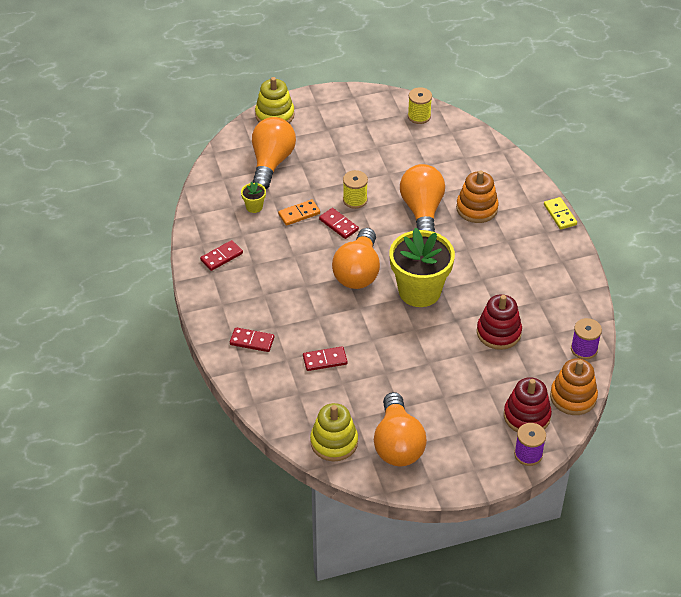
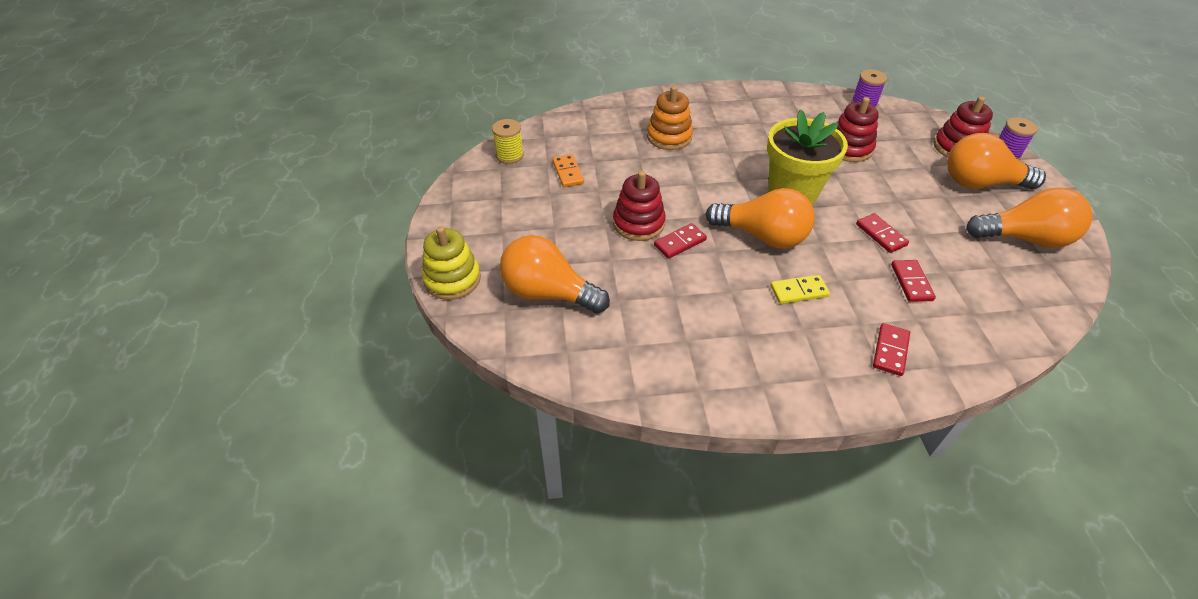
camera: 80 degrees left, 0 degrees up
red domino [200,240,243,271] -> red domino moved to [856,213,909,253]
yellow flower pot [241,182,266,213] -> none
orange domino [278,199,320,226] -> orange domino moved to [552,154,584,187]
yellow stacking toy [310,403,358,462] -> none
yellow spool [343,170,368,209] -> red stacking toy [613,171,666,241]
orange light bulb [400,164,445,232] -> orange light bulb moved to [947,133,1046,189]
yellow domino [544,197,577,229] -> yellow domino moved to [770,275,830,304]
orange stacking toy [550,358,598,415] -> none

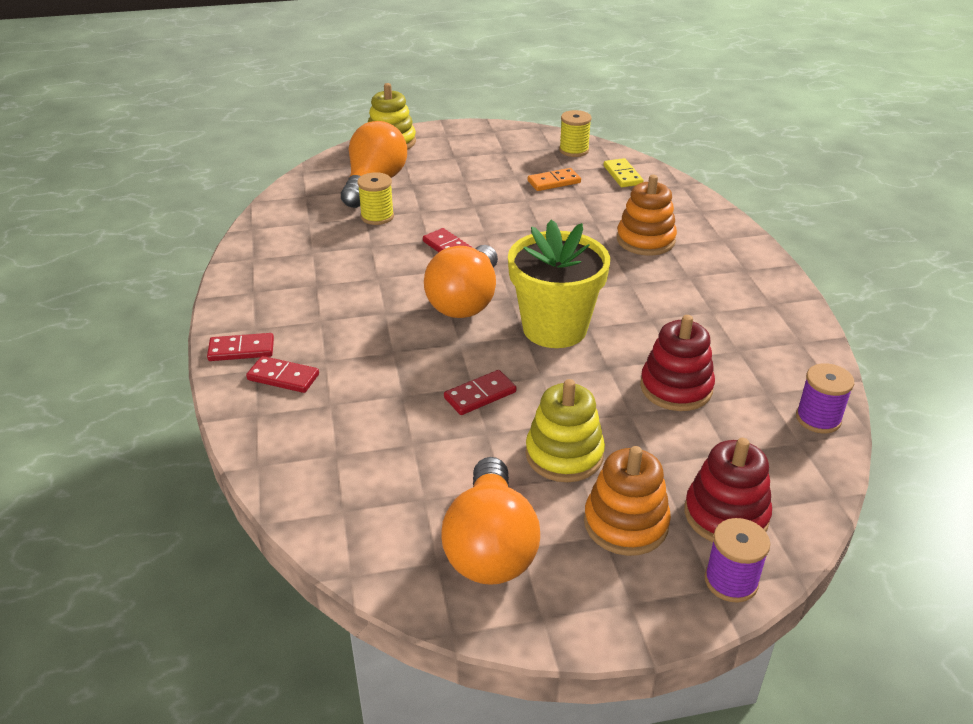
camera: 85 degrees right, 10 degrees down
red stacking toy [613,171,666,241] -> none
yellow domino [770,275,830,304] -> yellow domino moved to [604,158,644,187]
red domino [891,260,936,302] -> red domino moved to [207,333,274,361]
orange light bulb [947,133,1046,189] -> orange stacking toy [584,446,671,556]
none -> yellow spool [357,172,394,225]
none -> yellow stacking toy [526,379,605,482]

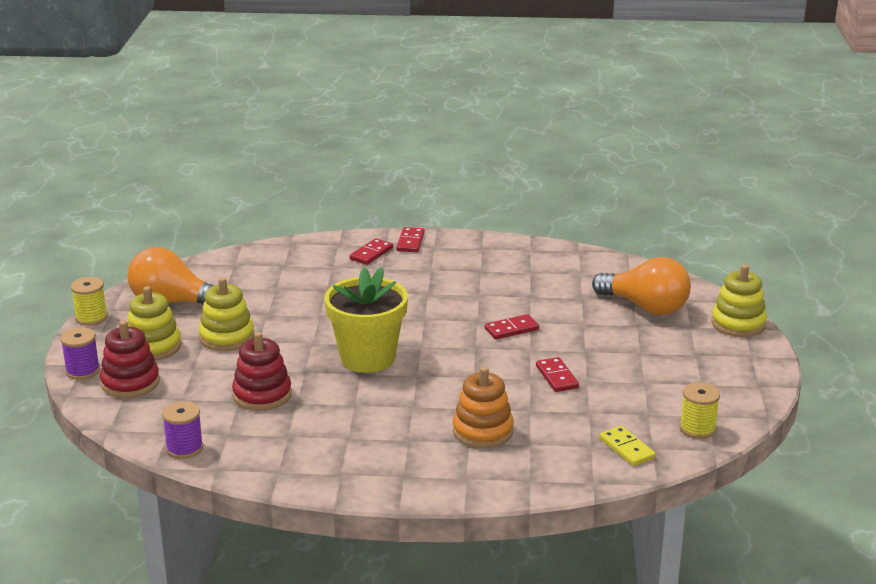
camera: 105 degrees right, 10 degrees down
yellow spool [357,172,394,225] -> yellow spool moved to [71,277,108,326]
orange light bulb [424,245,498,318] -> none
red domino [444,370,516,415] -> red domino moved to [536,357,579,392]
orange domino [528,168,581,191] -> none
orange stacking toy [584,446,671,556] -> yellow stacking toy [128,286,181,361]
yellow domino [604,158,644,187] -> yellow domino turned 60 degrees clockwise [599,426,656,466]

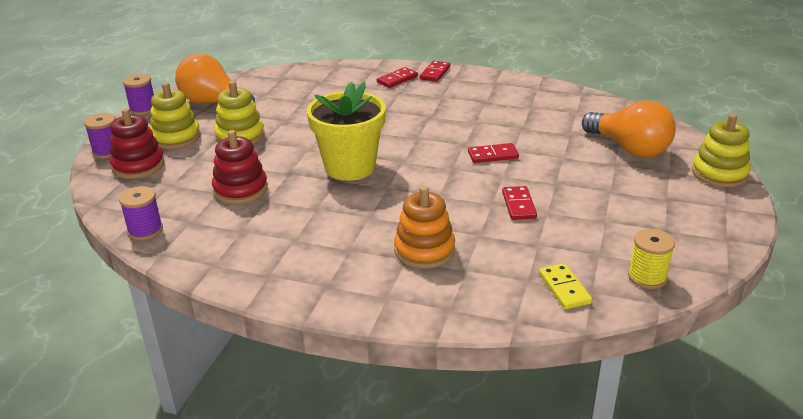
camera: 15 degrees right, 5 degrees up
yellow spool [71,277,108,326] -> purple spool [123,74,154,115]

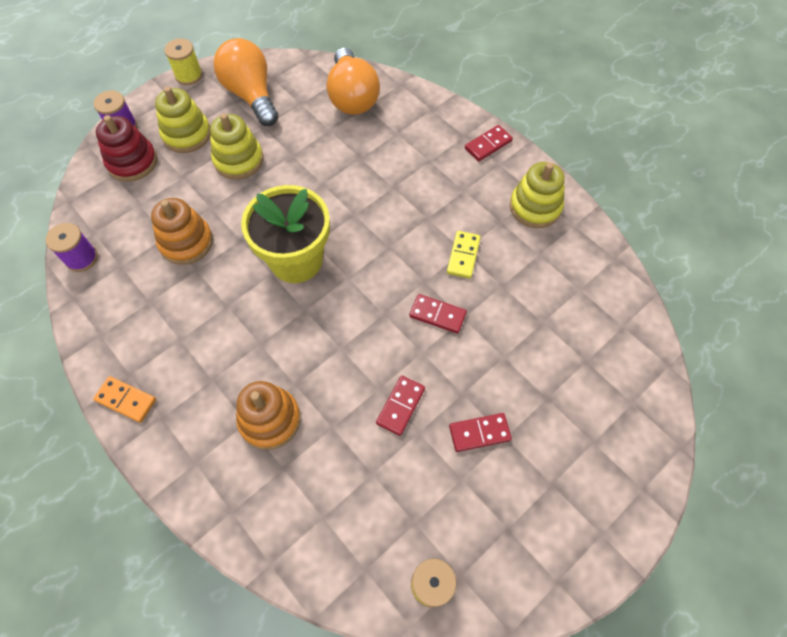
camera: 30 degrees right, 30 degrees up
purple spool [123,74,154,115] -> yellow spool [164,38,202,85]
red stacking toy [212,130,268,204] -> orange stacking toy [151,198,213,265]
red domino [377,67,418,88] -> red domino moved to [449,413,512,452]
yellow domino [539,263,592,309] -> yellow domino moved to [447,231,481,279]
orange light bulb [582,100,676,157] -> orange light bulb moved to [327,48,380,115]
yellow stacking toy [692,114,751,188] -> yellow stacking toy moved to [510,162,565,228]
none -> orange domino [93,376,156,423]

